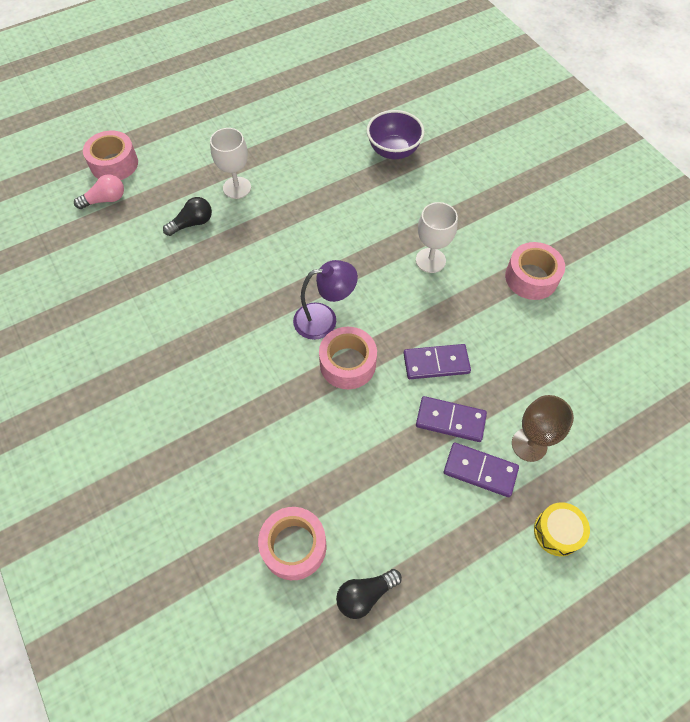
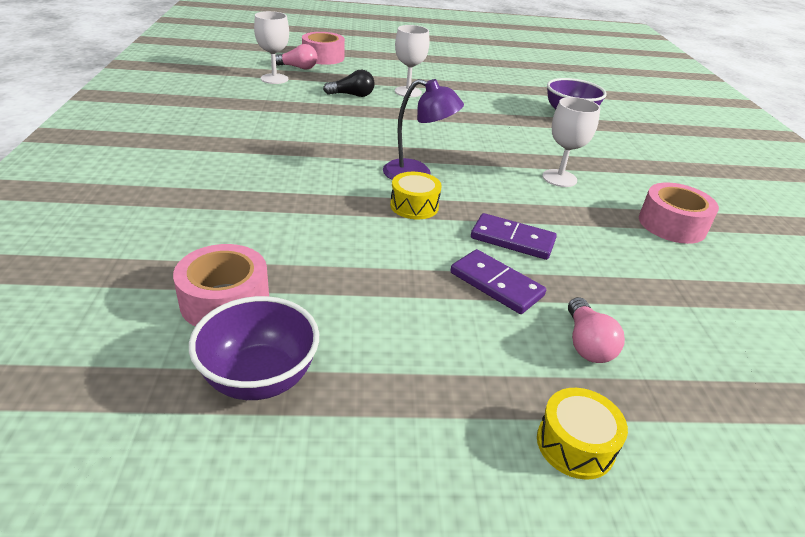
camera: 25 degrees right, 25 degrees down
pink tape [319,327,377,389] -> yellow drum [390,172,442,219]
black light bulb [336,569,402,619] -> purple bowl [189,296,319,400]
purple domino [444,443,519,497] -> none
brown goblet [512,395,574,462] -> pink light bulb [568,297,625,363]
none -> white goblet [254,11,289,84]

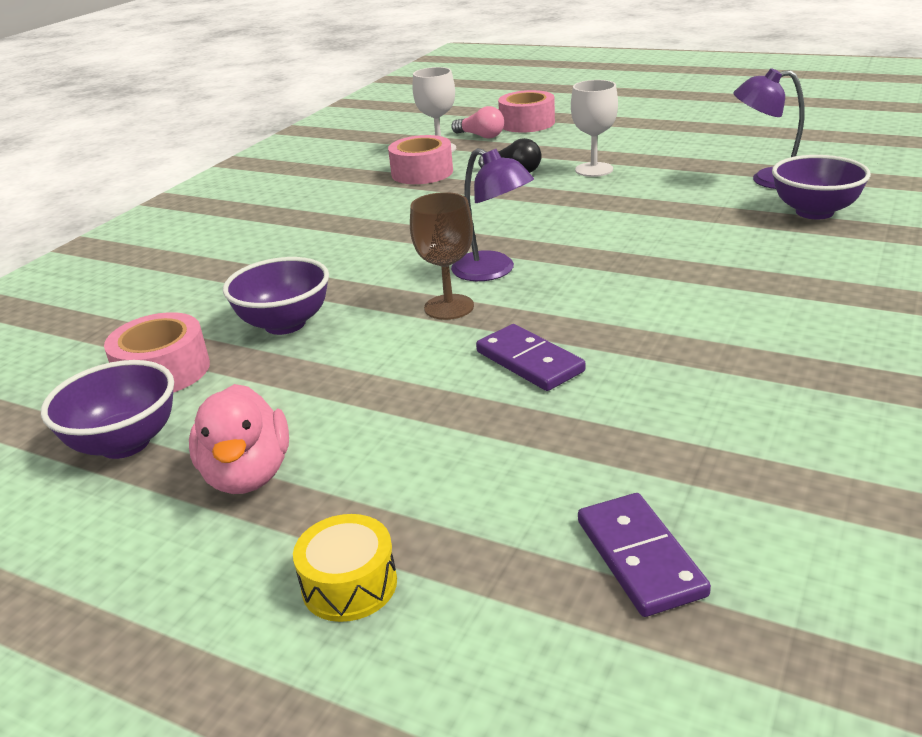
camera: 35 degrees right, 5 degrees down
yellow drum [390,172,442,219] -> brown goblet [410,192,474,320]
purple domino [450,249,546,314] -> purple domino moved to [578,493,711,617]
white goblet [542,97,600,187] -> none
pink light bulb [568,297,625,363] -> none
pink tape [639,183,719,244] -> pink tape moved to [388,135,453,184]
none -> pink duck [189,384,289,494]
none -> purple bowl [223,257,329,335]
none -> purple lamp [733,68,805,189]

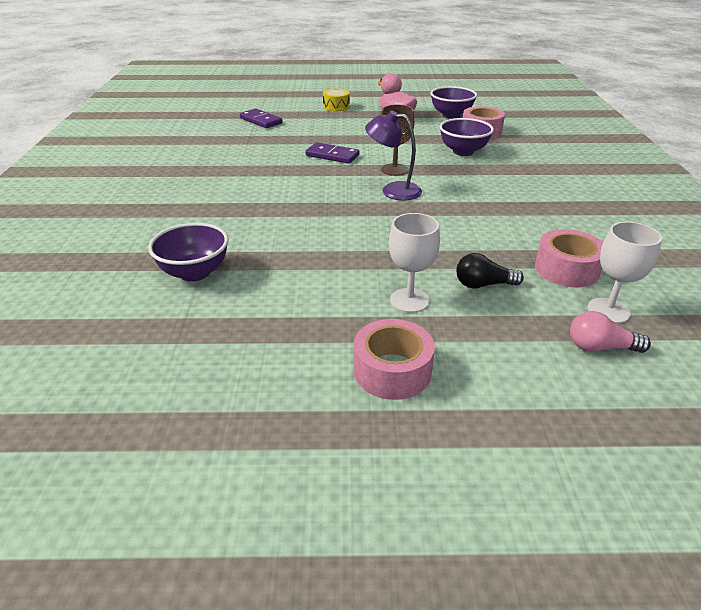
camera: 150 degrees right, 5 degrees up
pink tape [498,90,555,133] -> pink tape moved to [353,319,435,400]
purple lamp [733,68,805,189] -> none

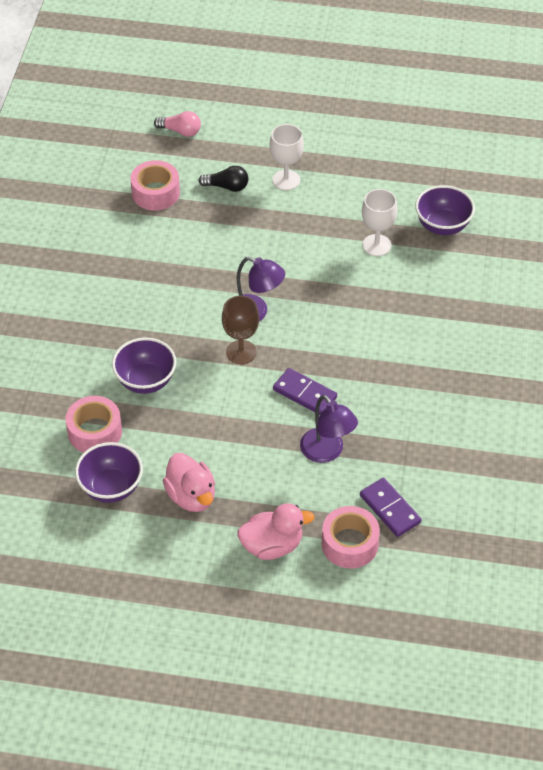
camera: 170 degrees left, 15 degrees up
yellow drum [323,88,350,111] -> pink duck [237,503,314,560]
pink tape [353,319,435,400] -> pink tape moved to [322,506,380,569]
white goblet [588,222,662,324] -> white goblet moved to [362,189,397,256]
none -> purple lamp [300,395,358,463]

